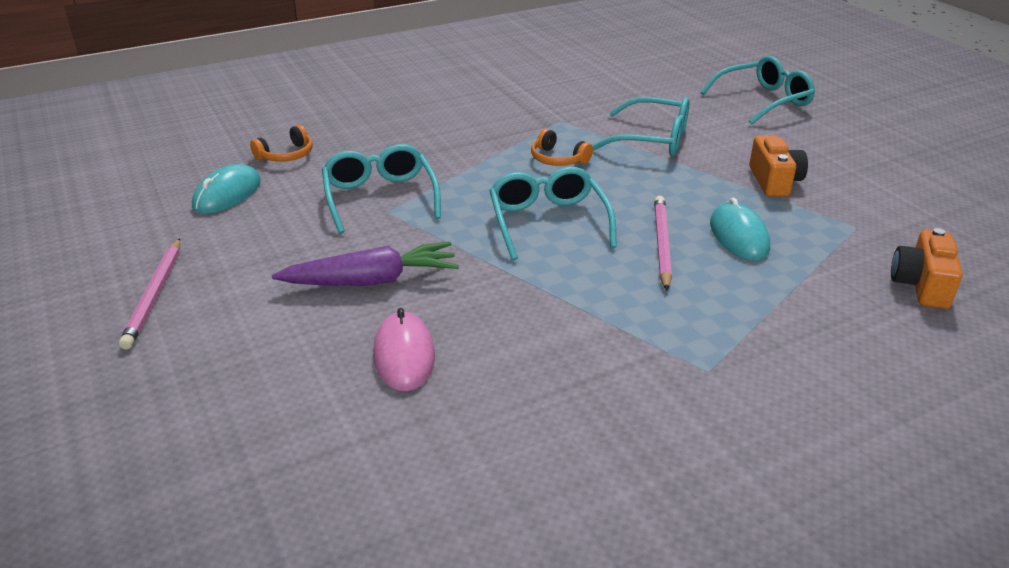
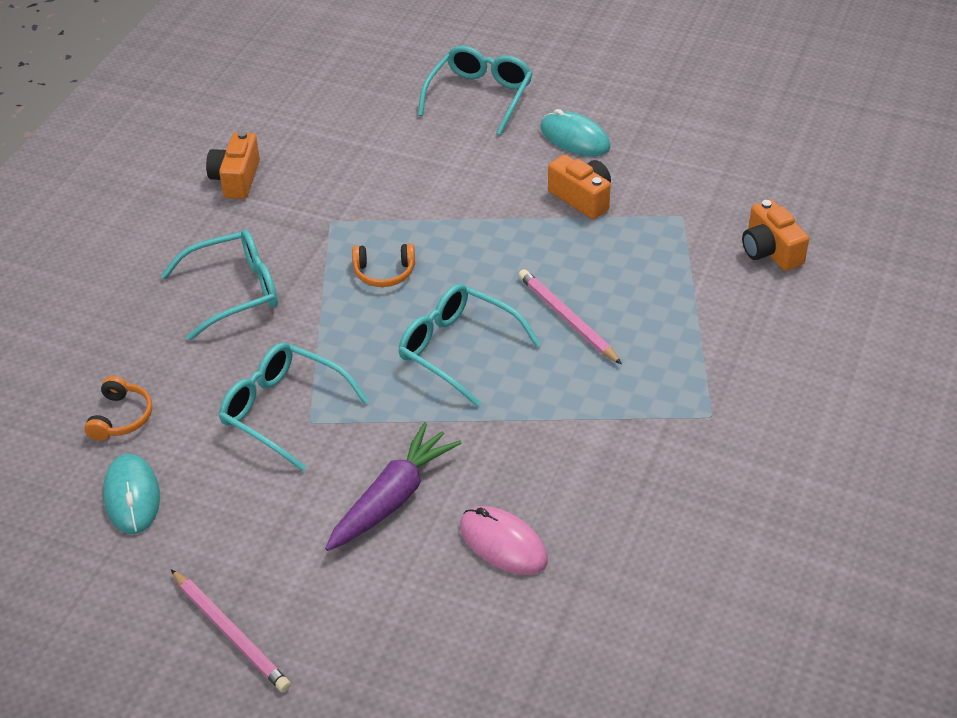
camera: 40 degrees left, 10 degrees up
turquoise glasses [592,97,690,156] -> turquoise glasses moved to [161,230,278,341]
turquoise mouse [710,198,770,261] -> turquoise mouse moved to [540,109,610,156]
none -> orange camera [206,131,260,199]

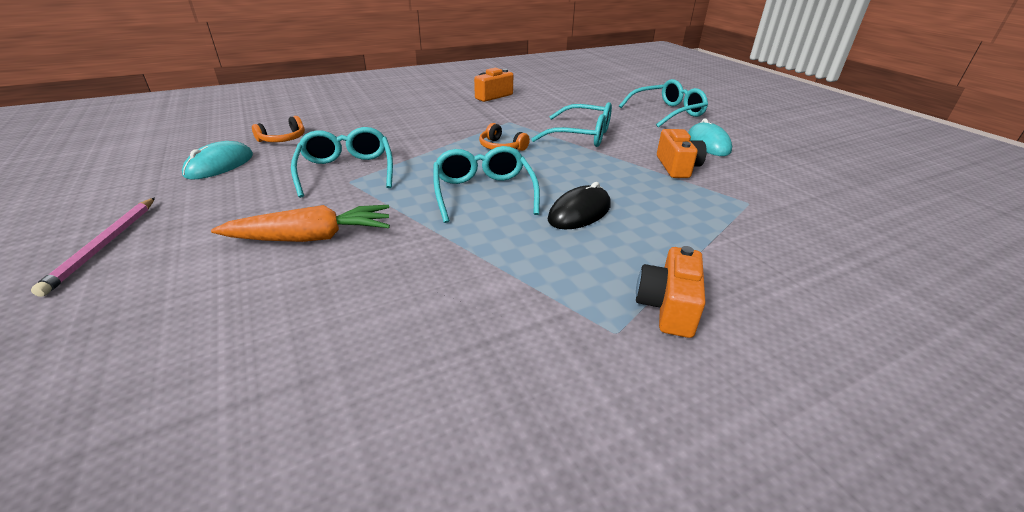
camera: 40 degrees right, 10 degrees down
turquoise glasses [161,230,278,341] -> turquoise glasses moved to [532,102,612,147]
purple carrot [325,422,461,551] -> orange carrot [211,205,390,242]
pink mouse [460,506,548,575] -> none
pink pencil [518,269,622,364] -> black mouse [548,182,611,229]
orange camera [742,199,809,271] -> orange camera moved to [636,246,706,338]

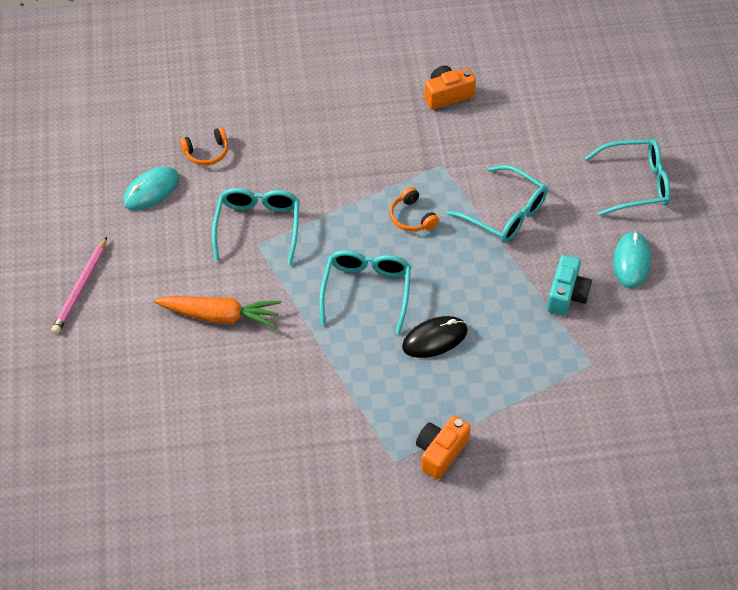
camera: 20 degrees right, 20 degrees up
orange camera [657,129,707,178] -> turquoise camera [547,255,592,316]

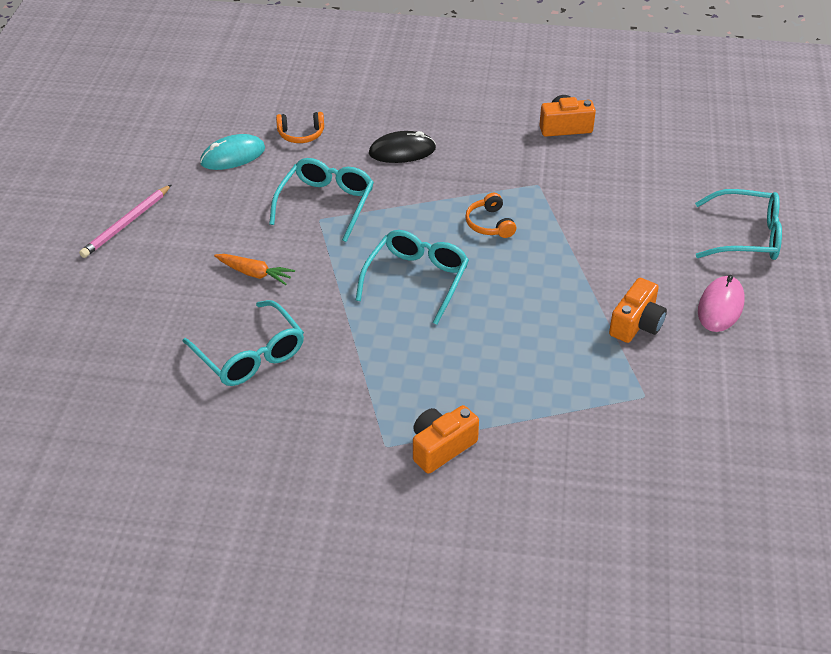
camera: 15 degrees right, 10 degrees down
orange carrot [154,296,281,329] -> orange carrot [214,254,295,285], size x0.62
black mouse [402,316,468,358] -> black mouse moved to [369,131,436,163]
turquoise glasses [447,165,548,243] -> turquoise glasses moved to [182,300,304,386]
turquoise camera [547,255,592,316] -> orange camera [609,278,667,343]
turquoise mouse [613,231,651,288] -> pink mouse [698,275,745,332]

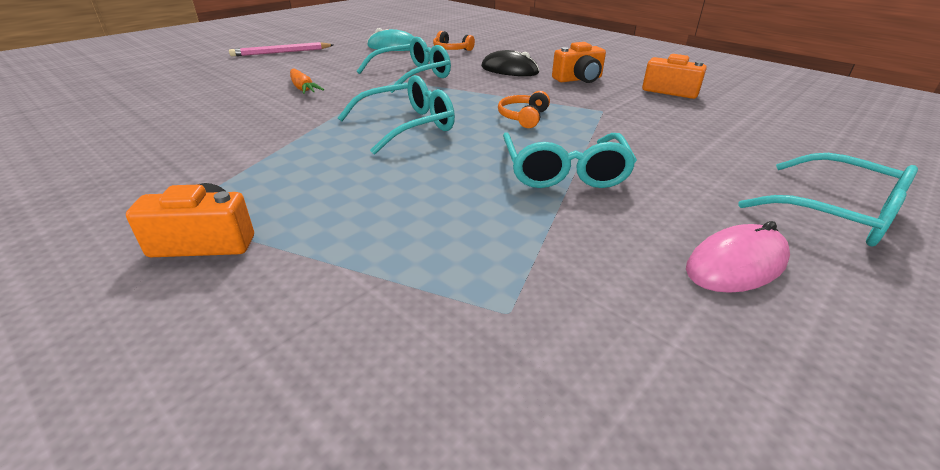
camera: 35 degrees right, 10 degrees down
turquoise glasses [182,300,304,386] -> turquoise glasses moved to [503,133,637,188]
orange camera [609,278,667,343] -> orange camera moved to [552,42,606,83]

